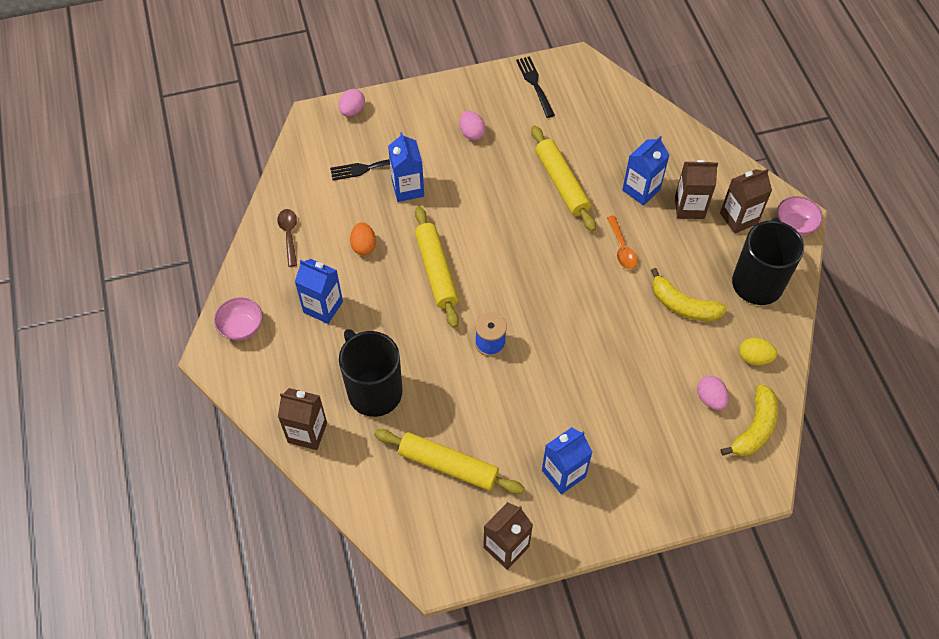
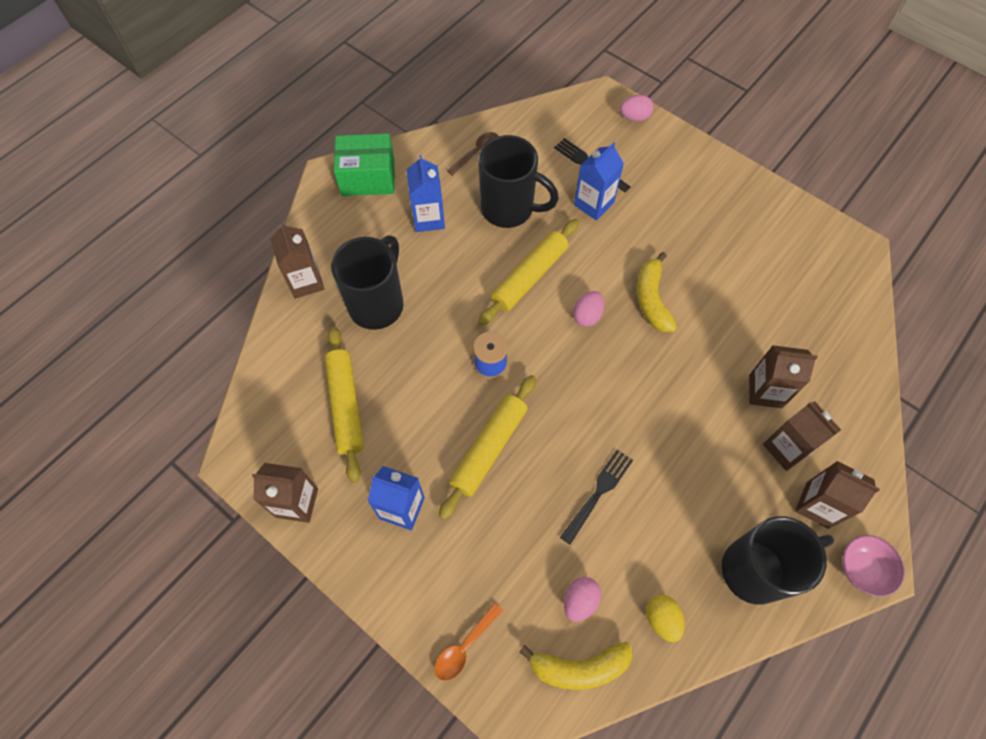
camera: 55 degrees right, 5 degrees up
pink bowl [214,297,262,341] -> green box [334,134,395,196]
orange egg [350,222,376,255] -> black mug [478,135,559,228]
pink egg [460,111,485,141] -> pink egg moved to [573,291,604,327]
black fork [516,56,555,118] -> black fork moved to [560,450,633,545]
yellow rolling pin [531,126,596,231] -> yellow rolling pin moved to [439,375,536,520]
orange spoon [607,215,638,269] -> orange spoon moved to [434,603,503,681]
blue carton [622,136,669,206] -> brown carton [749,345,818,408]
yellow banana [651,268,727,321] -> yellow banana moved to [636,252,677,332]

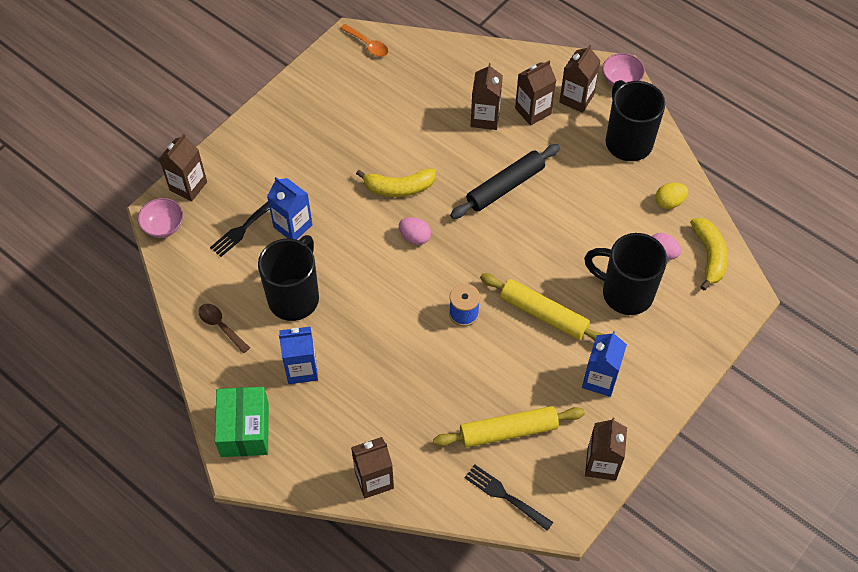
camera: 90 degrees left, 5 degrees down
black mug [331,235,404,330] -> black mug moved to [584,233,667,315]
orange spoon [434,603,503,681] -> orange spoon moved to [340,24,388,57]
yellow rolling pin [478,219,579,326] -> none
black fork [560,450,633,545] -> black fork moved to [465,464,553,531]
pink egg [620,95,653,121] -> brown carton [159,134,207,202]
none -> pink bowl [138,198,183,238]
none -> black rolling pin [450,144,560,219]

